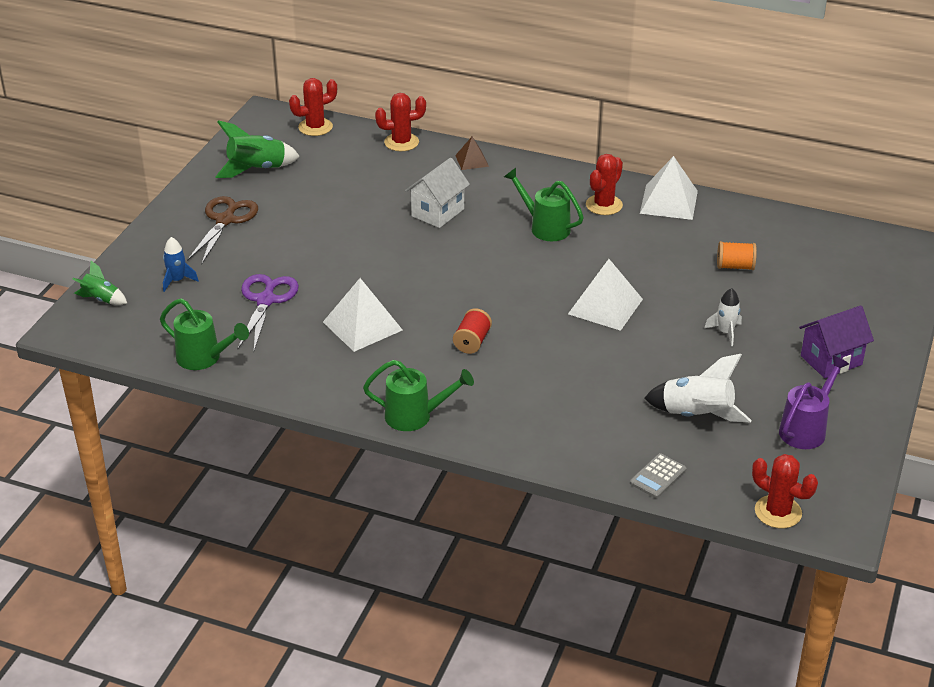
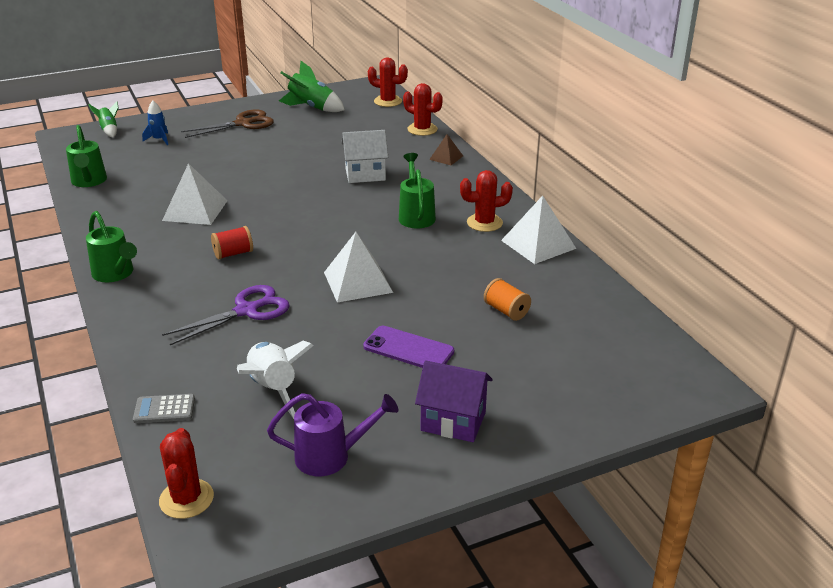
camera: 45 degrees right, 5 degrees down
purple scissors [238,274,299,351] -> purple scissors moved to [162,285,290,345]
white rocket [705,288,742,346] -> purple phone [363,326,454,368]

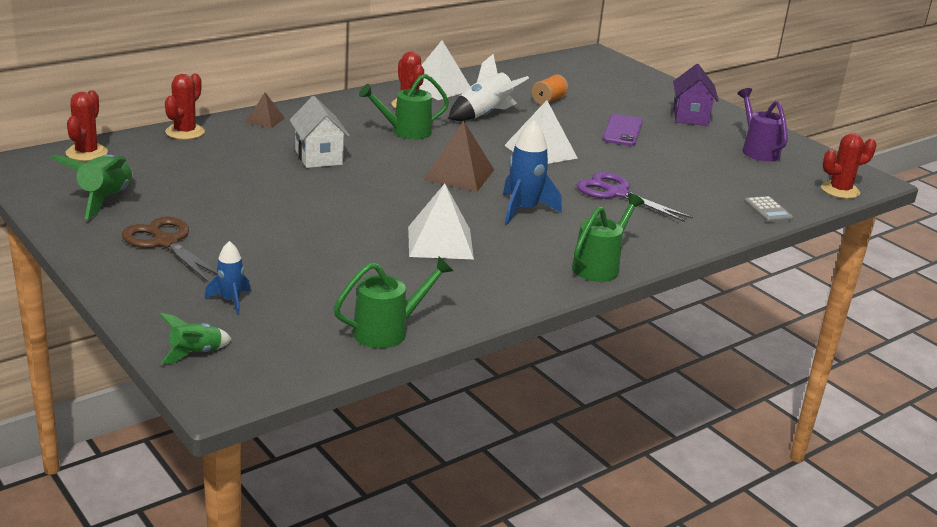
camera: 105 degrees left, 5 degrees down
red spool [211,226,253,259] -> blue rocket [503,120,562,224]
white rocket [237,341,314,419] -> white rocket moved to [449,54,529,121]
none -> brown pyramid [423,120,494,192]

